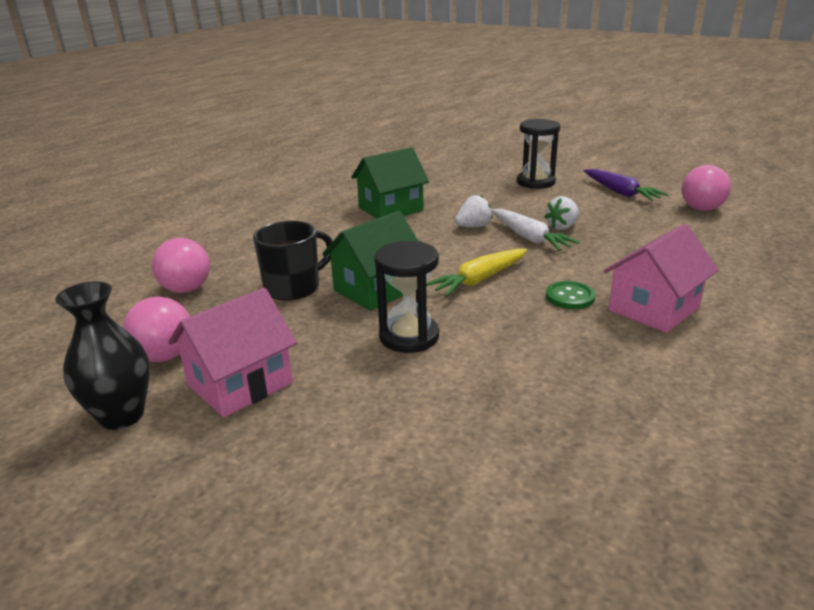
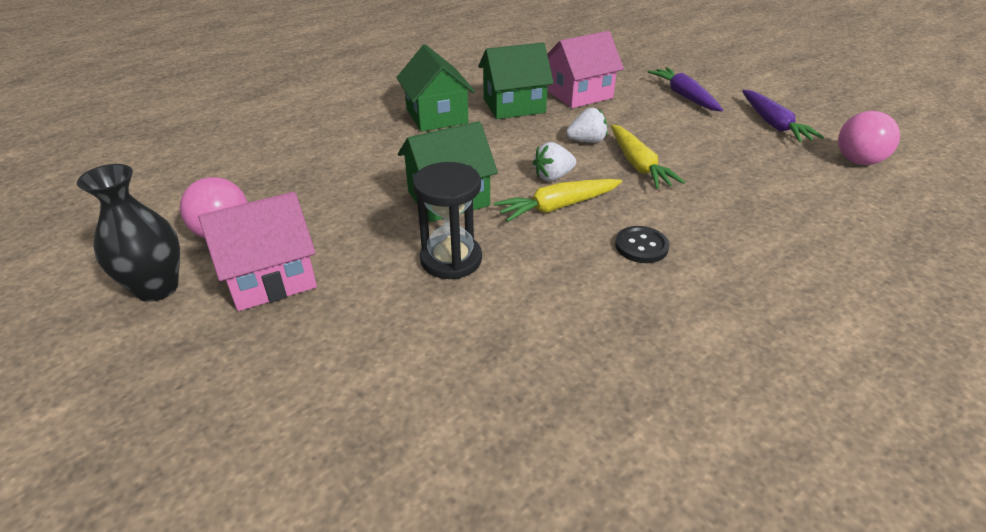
camera: 15 degrees right, 10 degrees up
pink ball [152,238,210,293] -> none
black mug [253,221,333,301] -> none
white carrot [491,209,580,251] -> yellow carrot [611,124,685,189]
black hourglass [517,119,560,189] -> purple carrot [647,67,723,111]
white strawberry [544,196,579,230] -> white strawberry moved to [533,142,576,181]
green button [546,281,595,309] -> black button [615,226,669,263]
pink house [604,224,718,333] -> pink house moved to [547,31,624,108]
none -> green house [396,44,475,132]

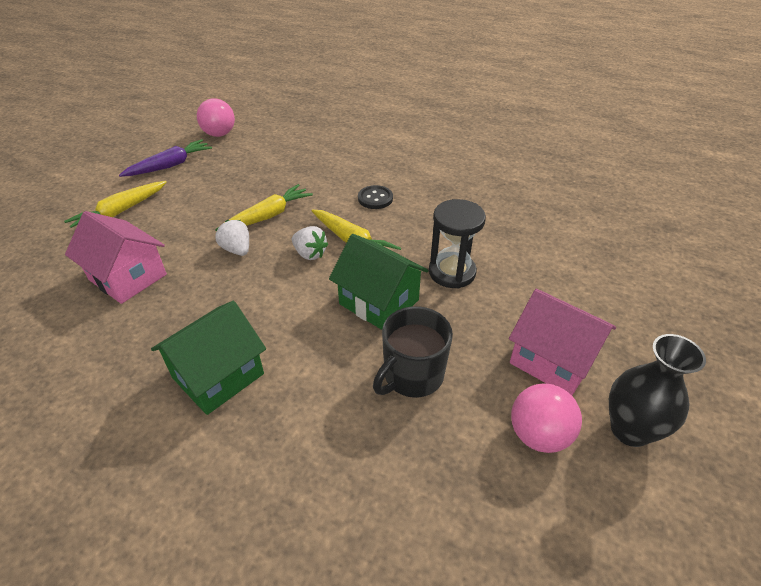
camera: 115 degrees left, 5 degrees up
green house [478,42,554,119] -> none
purple carrot [647,67,723,111] -> yellow carrot [64,181,167,228]
none -> black mug [373,306,453,398]

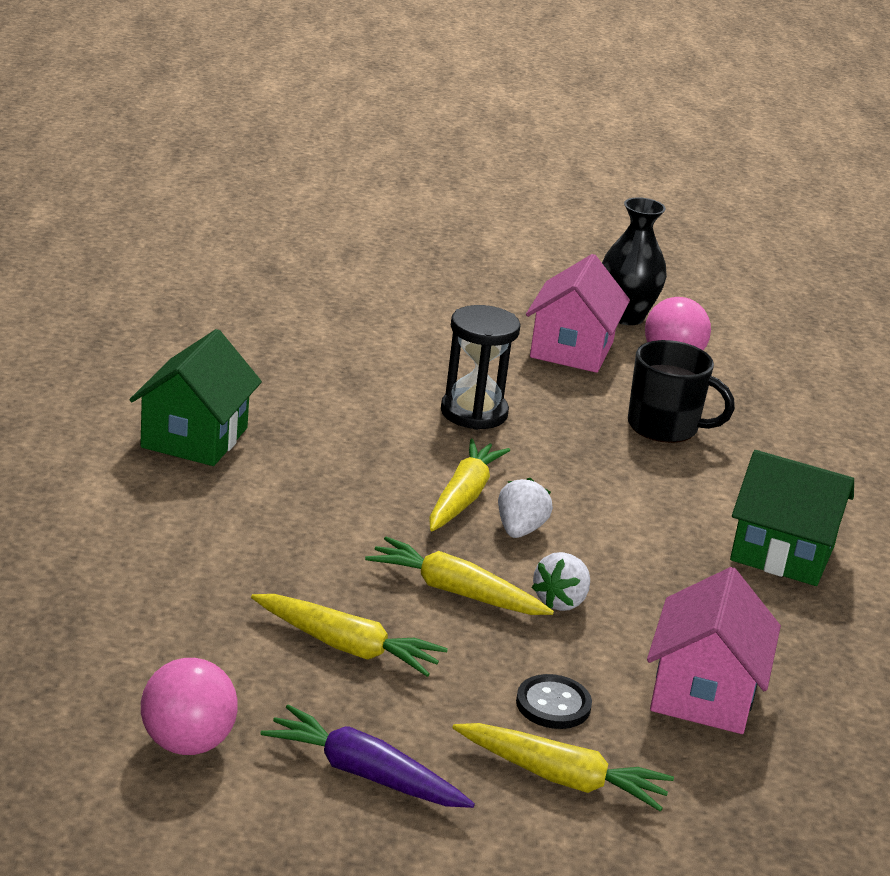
camera: 115 degrees left, 15 degrees down
green house [329,234,429,330] -> green house moved to [130,329,262,466]
black button [358,185,393,209] -> black button moved to [516,674,592,729]
none -> yellow carrot [251,594,448,677]

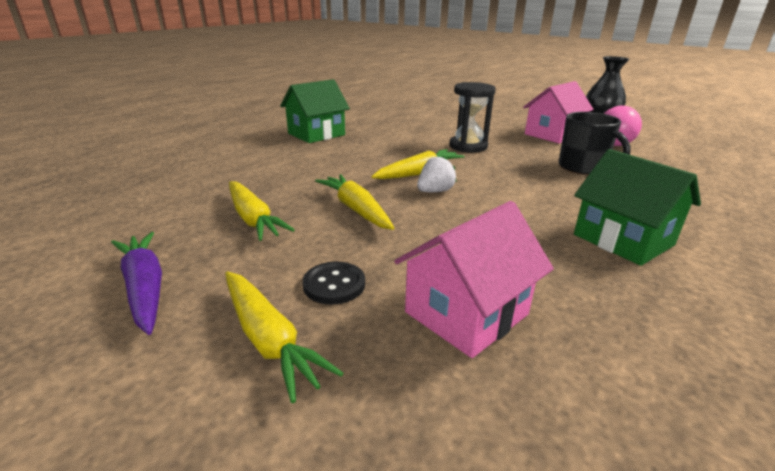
camera: 35 degrees right, 0 degrees up
pink ball [141,658,238,755] -> none
white strawberry [532,552,590,611] -> none

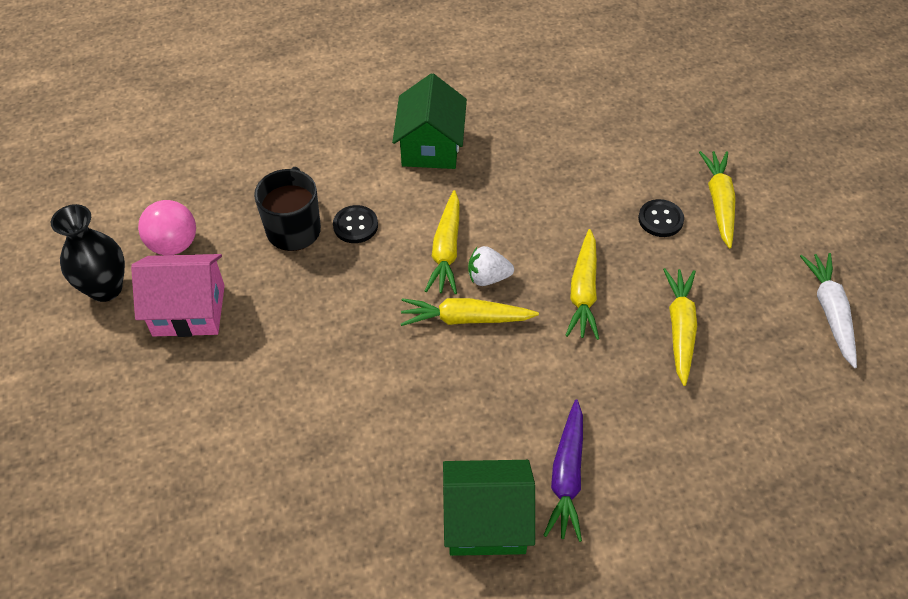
camera: 140 degrees left, 25 degrees up
purple carrot [111,232,162,335] -> purple carrot moved to [543,399,583,542]
pink house [394,201,554,358] -> none
black hourglass [450,82,496,153] -> none
none -> black button [333,205,378,243]
none -> yellow carrot [425,190,460,294]
none -> white carrot [800,253,857,368]

